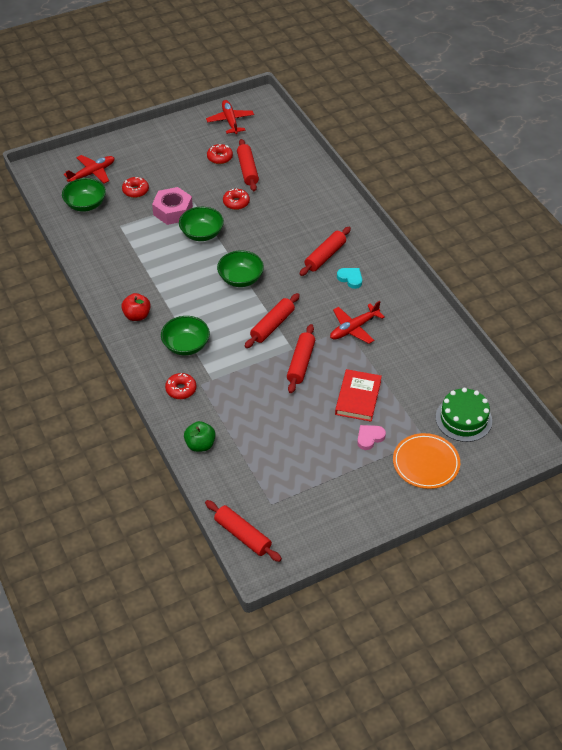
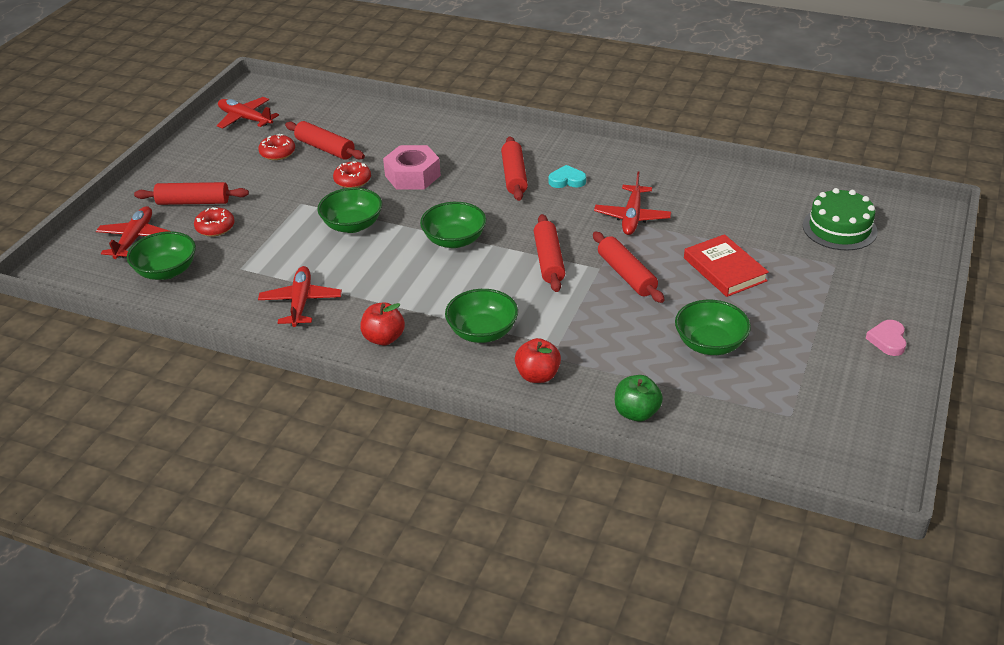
camera: 40 degrees left, 10 degrees down
pink nut [152,187,193,225] -> pink nut moved to [383,145,441,190]
red donut [165,373,197,399] -> red apple [515,338,561,383]
red rolling pin [205,500,282,562] -> red rolling pin moved to [134,182,249,205]
pink heart [357,425,386,450] -> pink heart moved to [866,320,906,356]
orange plate [393,433,460,489] -> none
none -> red plane [258,266,342,327]
none -> green bowl [675,300,751,355]

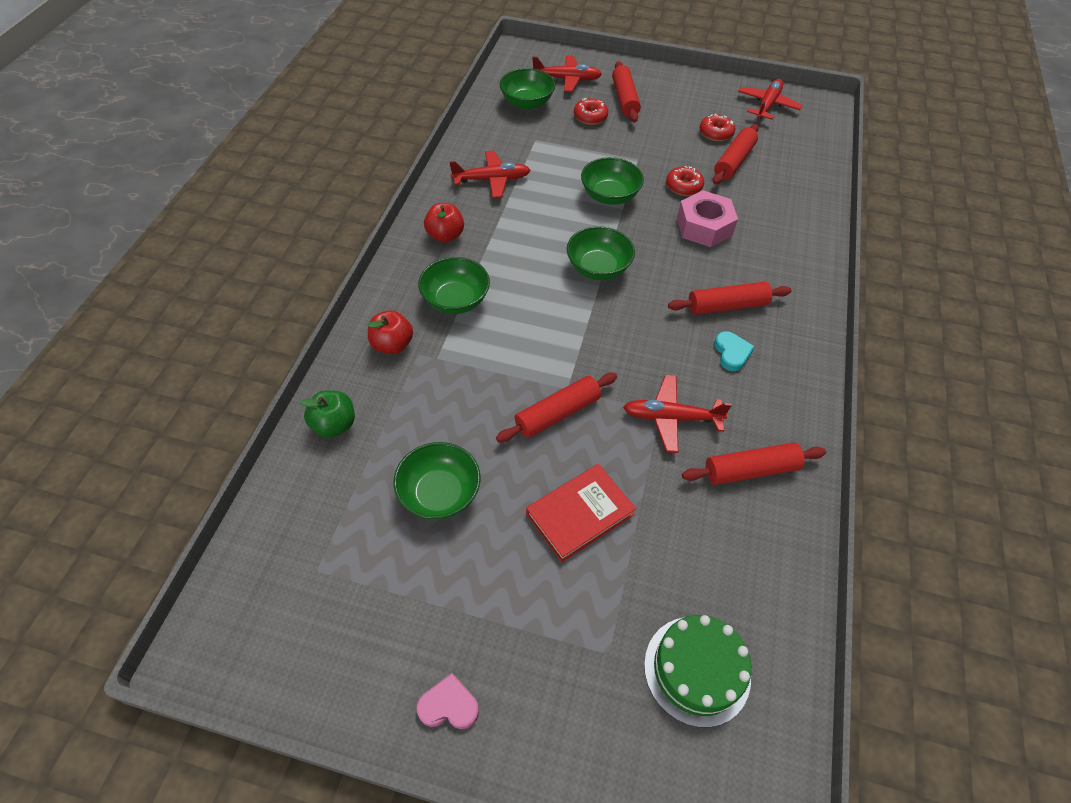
camera: 80 degrees right, 15 degrees up
red rolling pin [534,214,565,292] -> red rolling pin moved to [682,442,826,485]

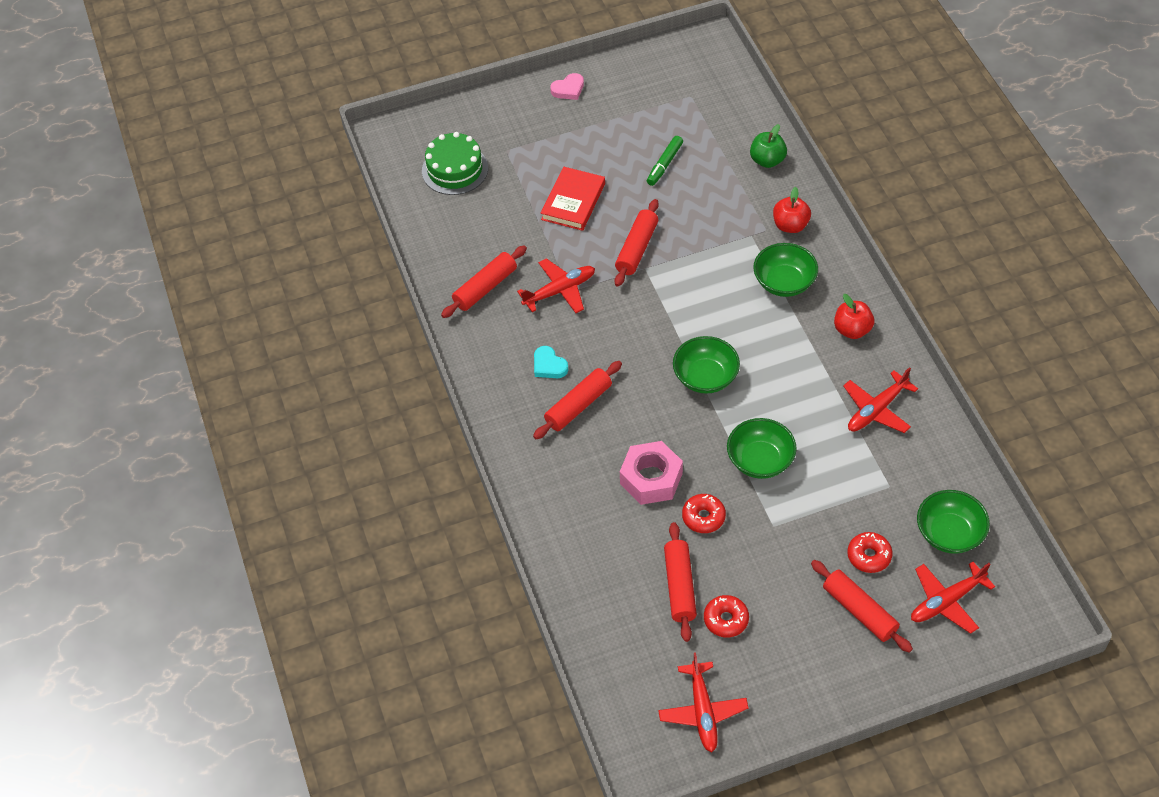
camera: 150 degrees right, 0 degrees up
green bowl [393,442,481,520] -> green marker [647,136,683,186]

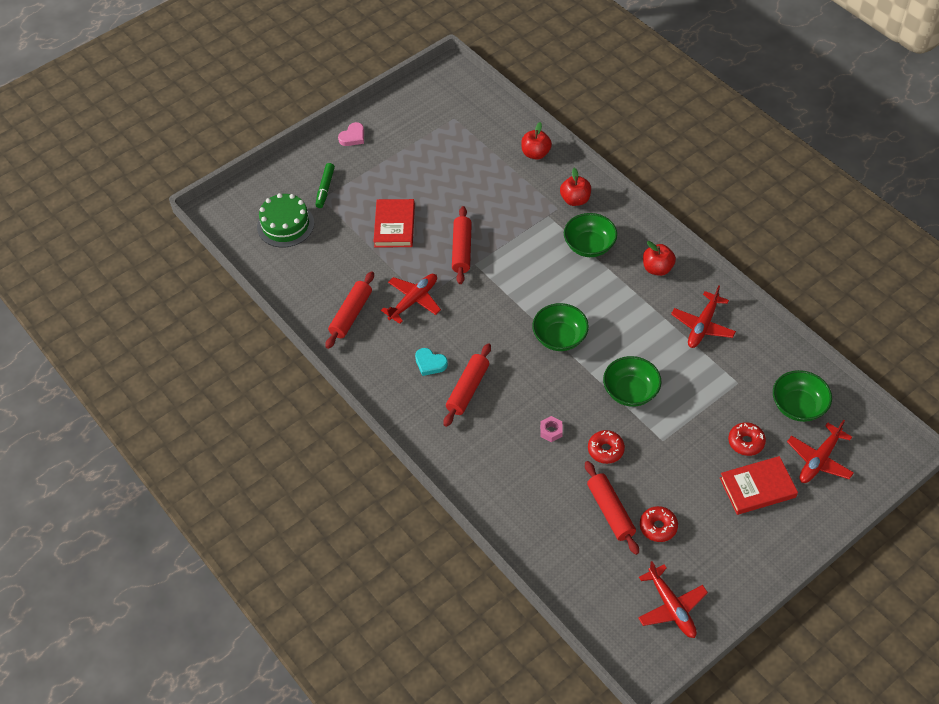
camera: 20 degrees left, 0 degrees up
pink nut [620,441,683,505] -> pink nut [540,416,563,442], size x0.47
green marker [647,136,683,186] -> green marker moved to [315,163,335,208]
green apple [750,124,787,168] -> red apple [521,122,552,160]
red rolling pin [811,560,913,653] -> red book [720,456,798,515]

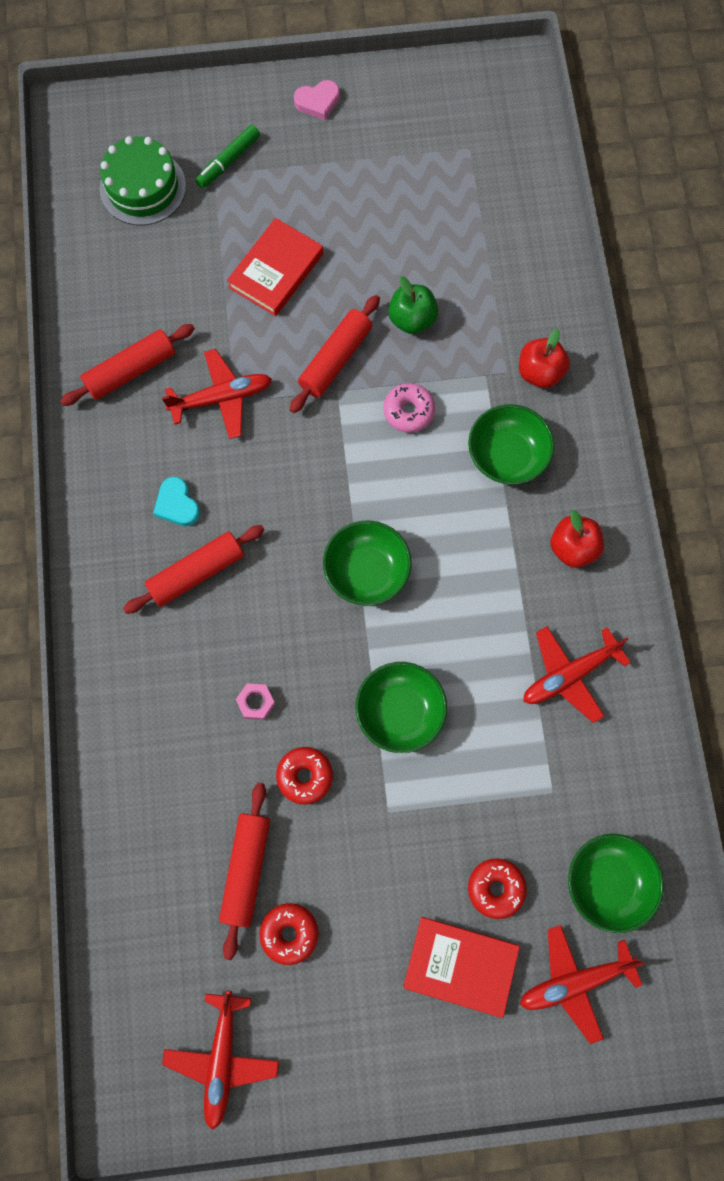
camera: 30 degrees right, 20 degrees up
red apple [521,122,552,160] -> none
none -> pink donut [383,383,435,433]
none -> green apple [388,276,439,334]

